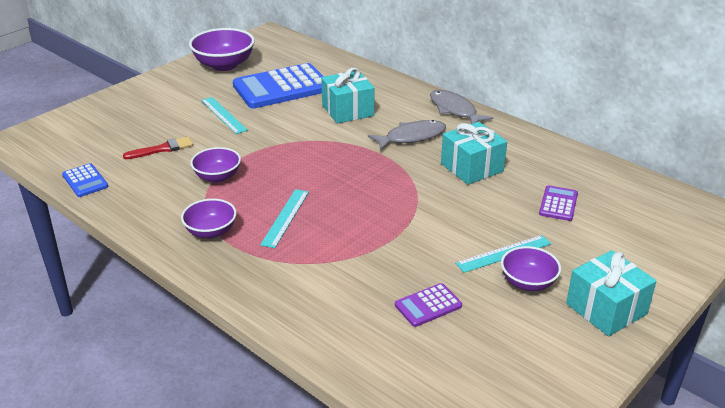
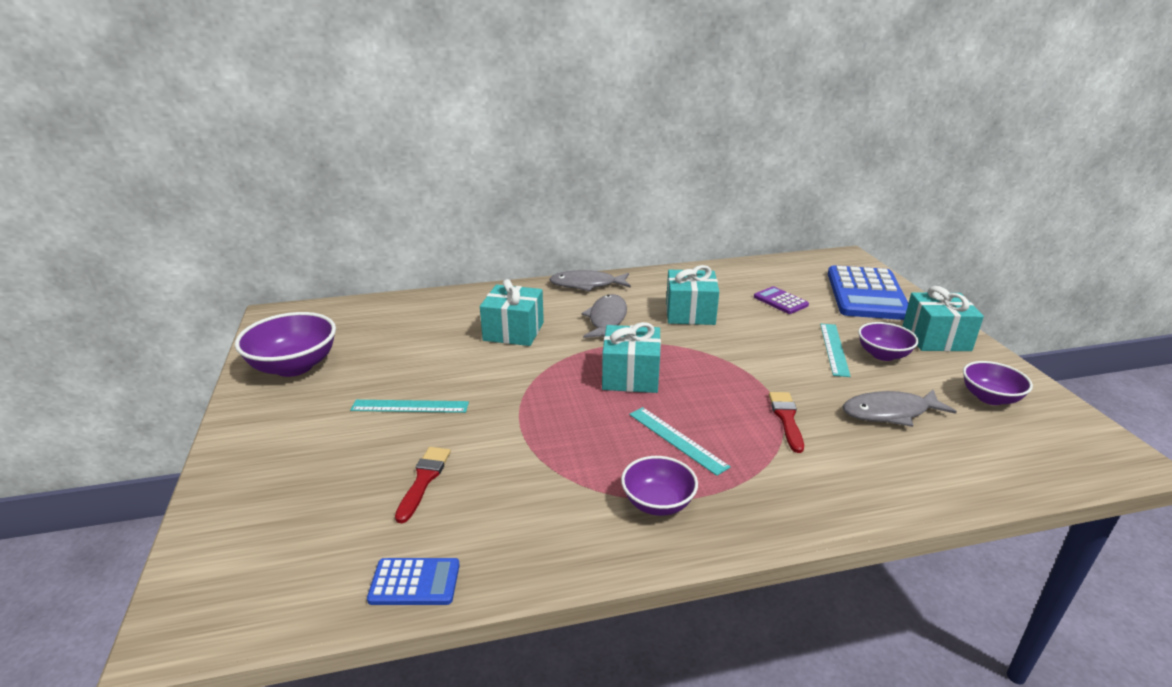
camera: 55 degrees left, 5 degrees down
purple bowl [190,147,241,183] -> purple bowl moved to [963,361,1033,405]
blue calculator [233,63,324,109] -> blue calculator moved to [828,265,908,320]
purple calculator [395,283,462,327] -> grey fish [842,389,957,427]
none -> turquoise gift [602,322,661,393]
none -> red brush [769,392,804,453]

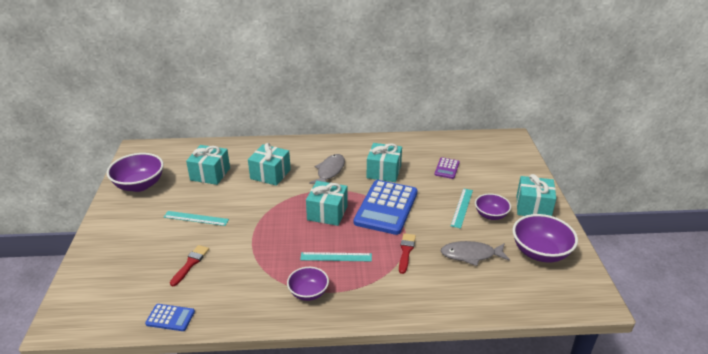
camera: 10 degrees right, 5 degrees up
grey fish [549,270,631,292] -> none
turquoise ruler [629,407,731,476] -> turquoise ruler turned 60 degrees counterclockwise [300,252,372,261]
purple calculator [754,286,809,314] -> purple calculator turned 135 degrees counterclockwise [434,157,460,179]
blue calculator [828,265,908,320] -> blue calculator moved to [354,180,417,235]
purple bowl [963,361,1033,405] -> purple bowl [512,214,578,263], size x1.62
none -> turquoise gift [186,145,230,185]

